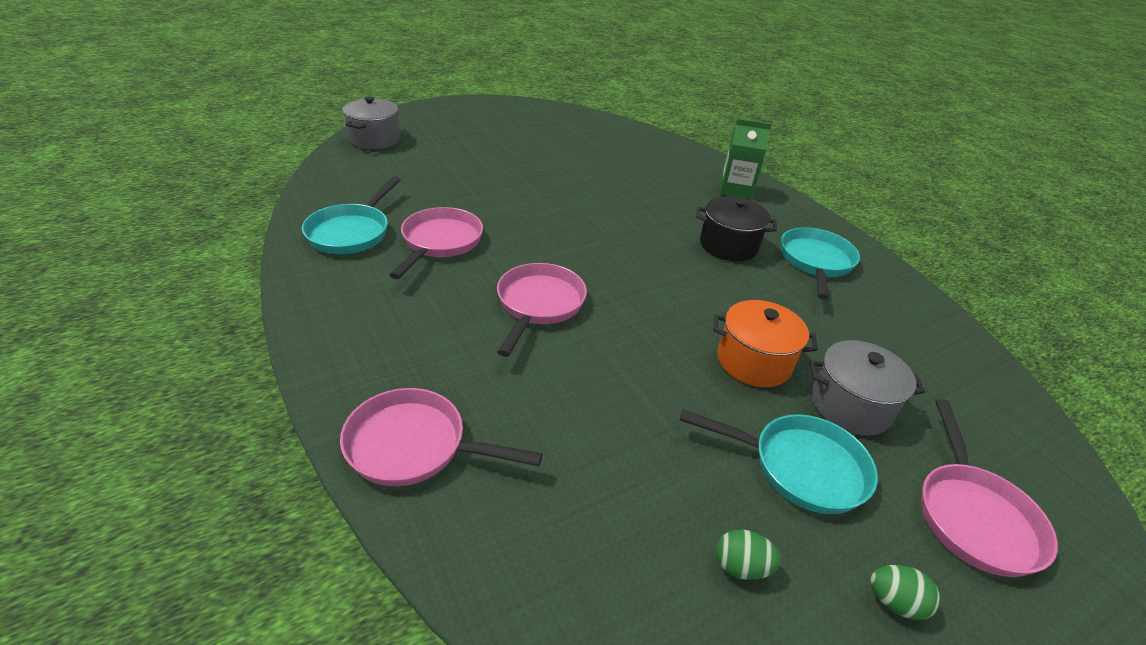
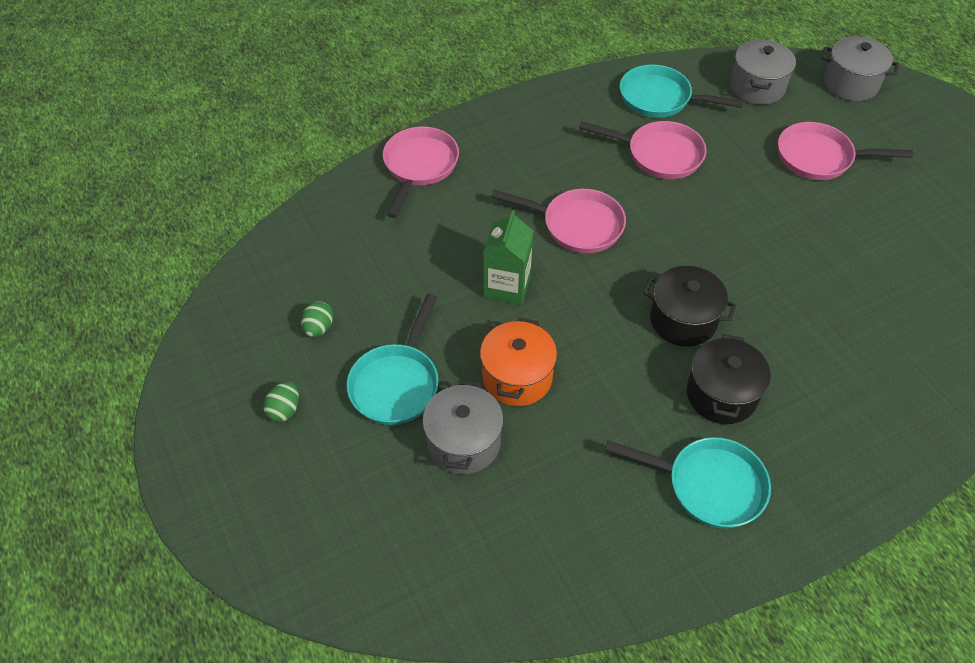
camera: 95 degrees right, 15 degrees up
green carton [720,119,772,200] -> green carton moved to [483,210,533,305]
pink pan [921,399,1058,577] -> pink pan moved to [778,122,913,180]
none -> black pot [643,266,736,347]
none -> grey pot [730,39,796,105]

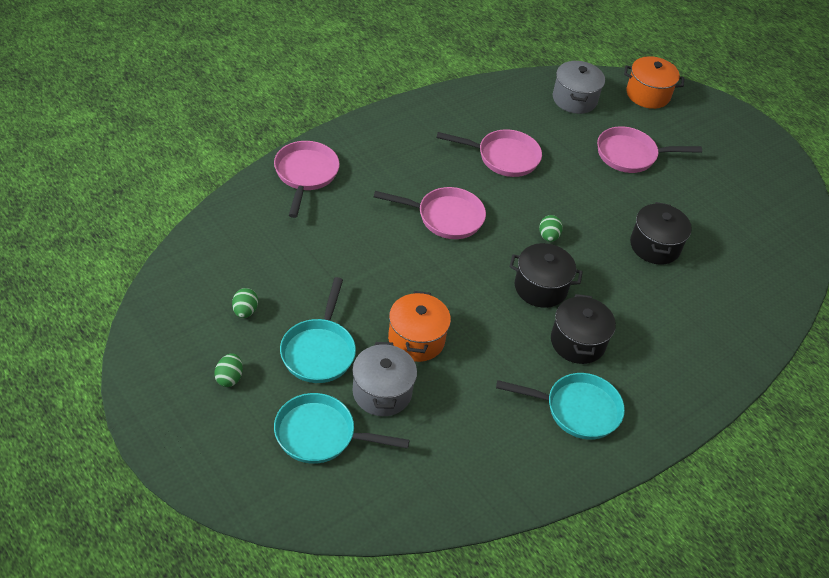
camera: 15 degrees left, 5 degrees down
green carton [483,210,533,305] -> none
turquoise pan [620,65,744,118] -> turquoise pan moved to [274,393,409,464]
grey pot [822,36,899,101] -> orange pot [624,56,684,109]
none -> green egg [539,215,563,242]
none -> black pot [630,202,692,265]

